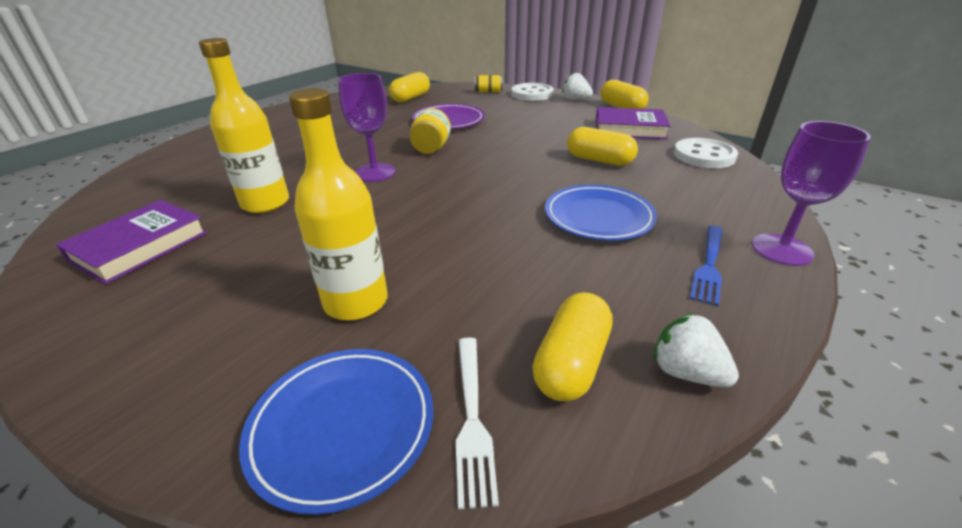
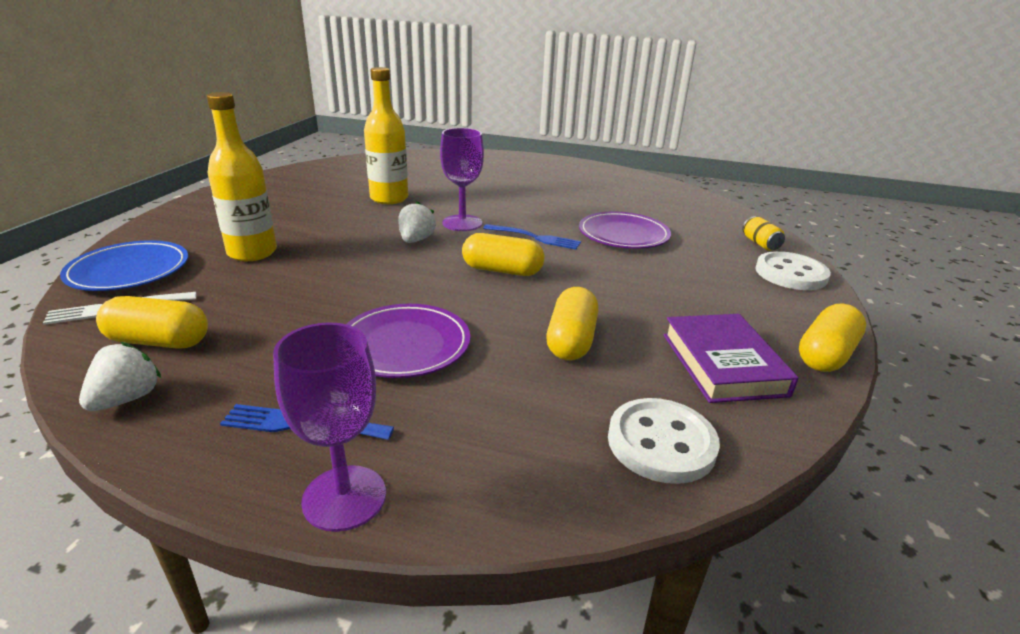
camera: 70 degrees right, 5 degrees down
purple book [56,200,208,284] -> none
yellow capsule [389,72,430,103] -> yellow capsule moved to [462,233,545,276]
yellow jar [409,108,451,154] -> blue fork [483,224,581,249]
blue plate [545,185,657,241] -> purple plate [347,304,470,378]
white strawberry [562,72,593,100] -> white strawberry moved to [399,201,436,243]

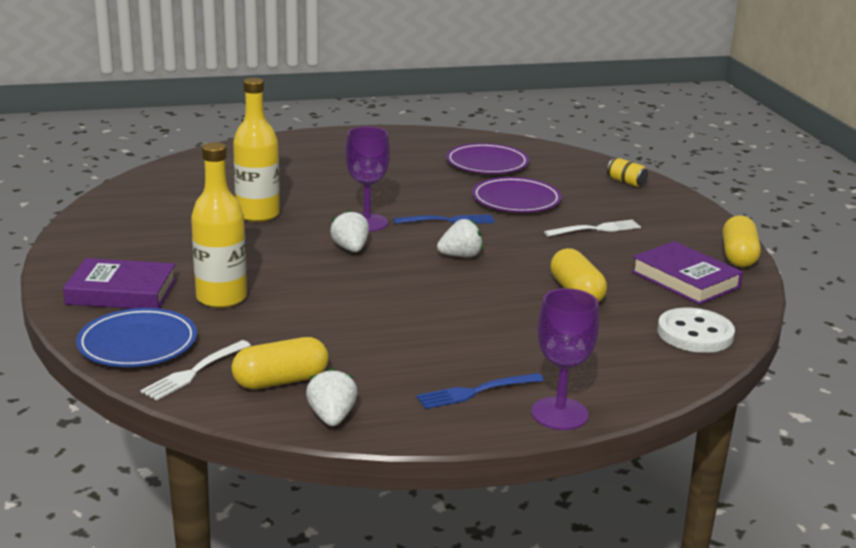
camera: 30 degrees left, 5 degrees down
purple plate [347,304,470,378] -> purple plate moved to [446,143,529,174]
yellow capsule [462,233,545,276] -> white strawberry [437,219,483,257]
white button [755,251,831,290] -> none
none -> purple book [63,258,177,309]
none -> white fork [544,220,641,237]

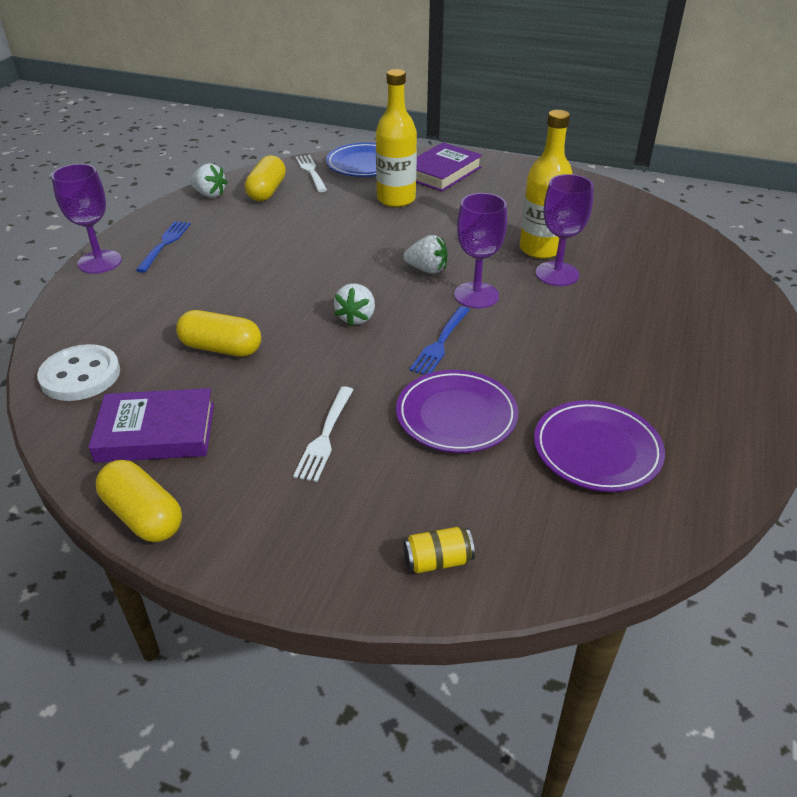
camera: 125 degrees right, 15 degrees up
none -> purple goblet [535,174,594,286]

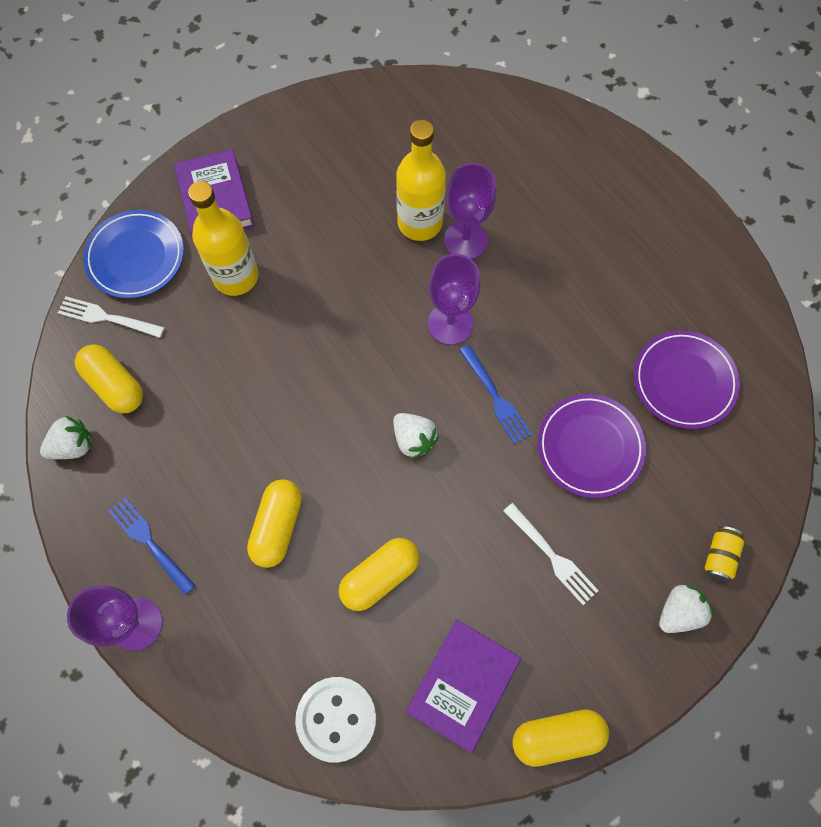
camera: 55 degrees left, 30 degrees up
white strawberry [403,235,448,274] -> white strawberry moved to [659,584,714,633]
none -> yellow capsule [247,479,302,568]

